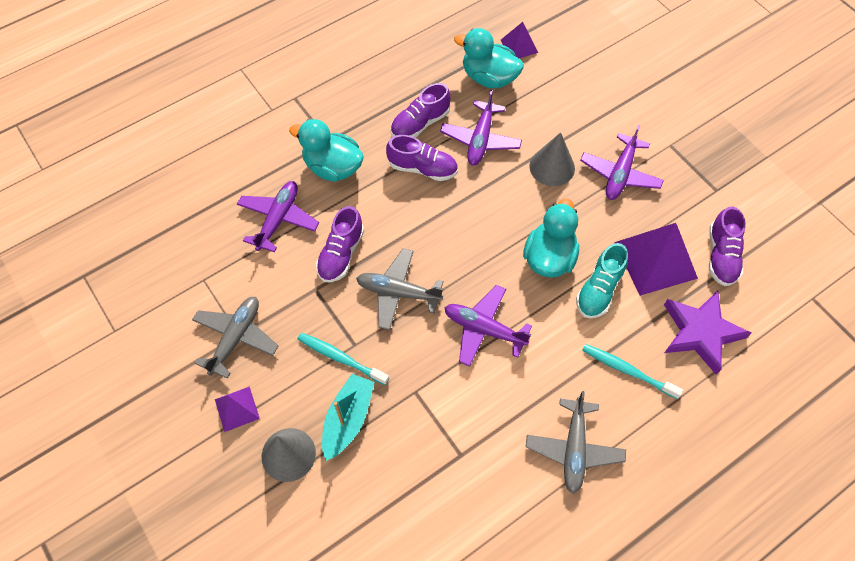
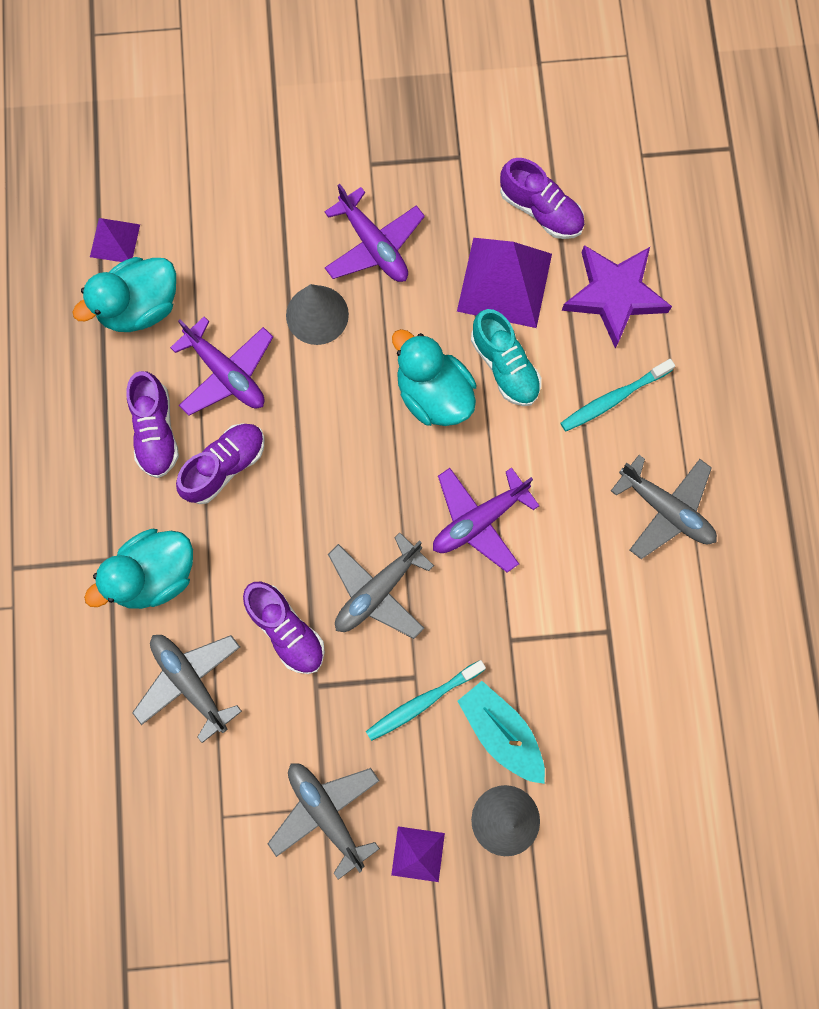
camera: 60 degrees left, 15 degrees up
purple plane [237,181,319,252] -> grey plane [132,635,242,743]

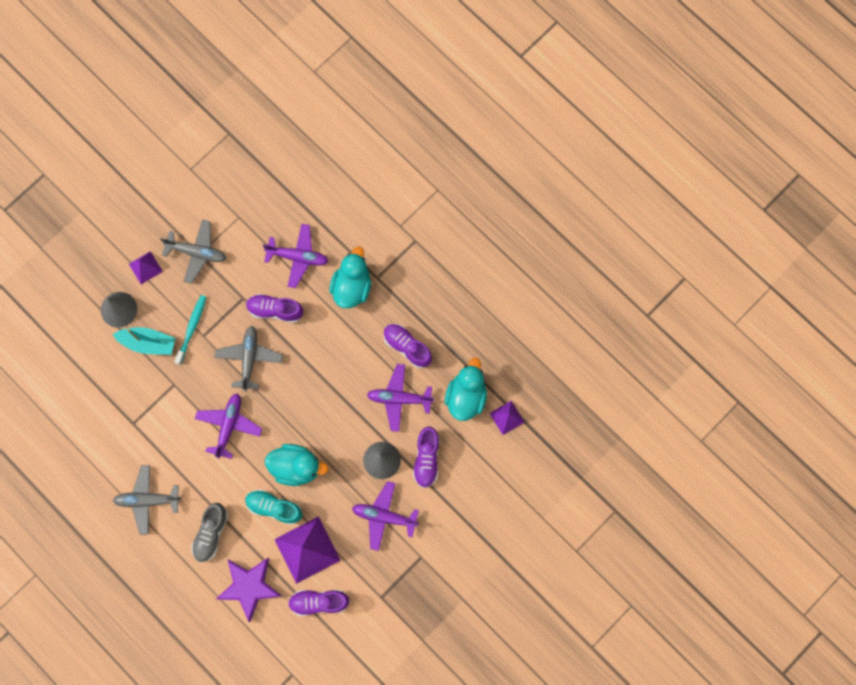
camera: 140 degrees right, 0 degrees up
grey plane [132,635,242,743] -> purple plane [262,224,328,288]
purple shoe [176,423,265,504] -> purple shoe moved to [413,426,439,488]
turquoise toothbrush [561,359,675,431] -> grey shoe [191,503,228,562]

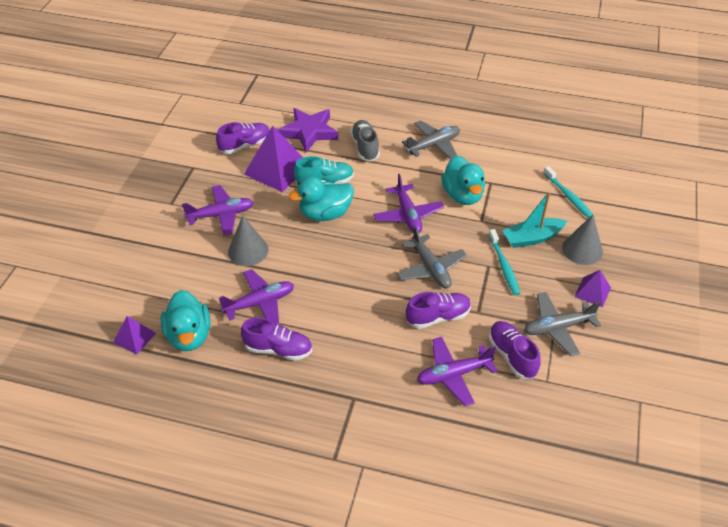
camera: 150 degrees right, 30 degrees down
turquoise duck [329,246,371,308] -> turquoise duck moved to [441,156,485,205]
purple shoe [413,426,439,488] -> purple shoe moved to [489,321,541,379]
none -> turquoise toothbrush [544,166,595,218]

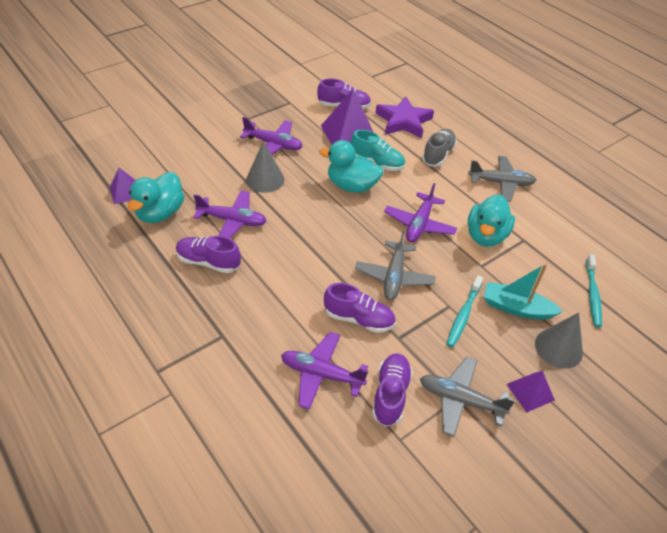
camera: 35 degrees right, 0 degrees up
purple shoe [241,318,312,361] -> purple shoe turned 150 degrees clockwise [176,236,241,273]

